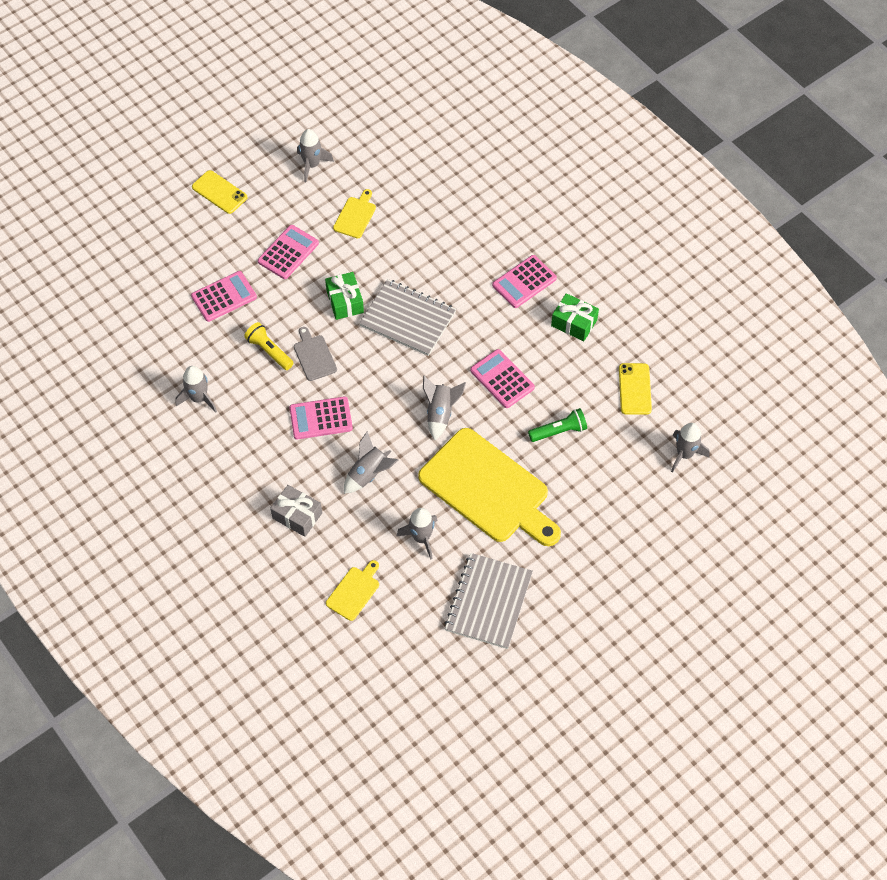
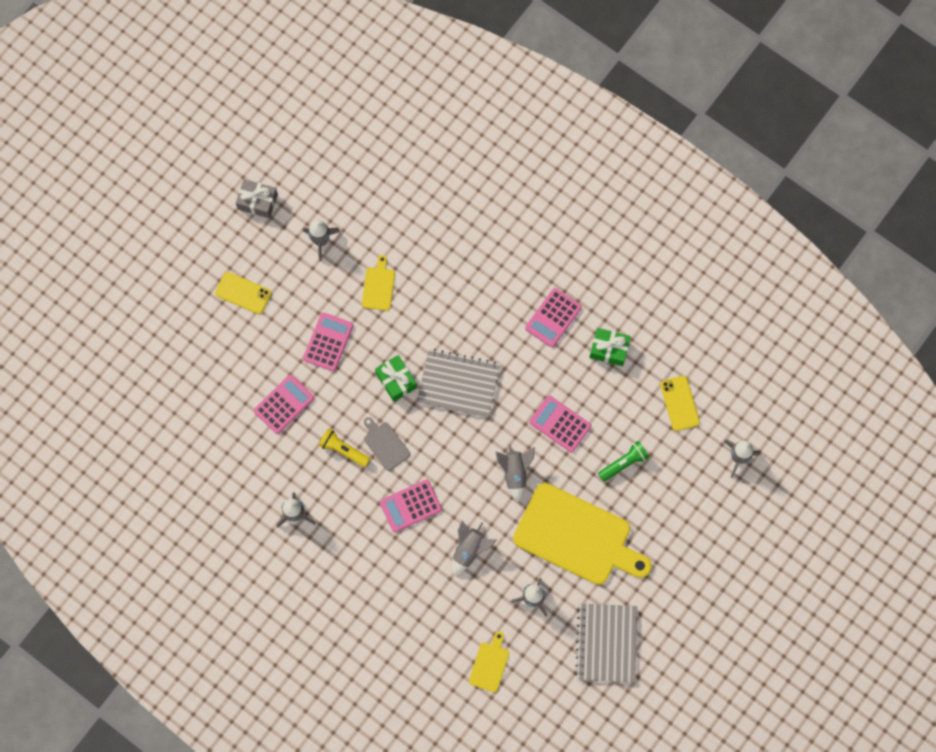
camera: 15 degrees left, 15 degrees up
grey gift [270,485,322,537] -> grey gift moved to [236,179,278,218]

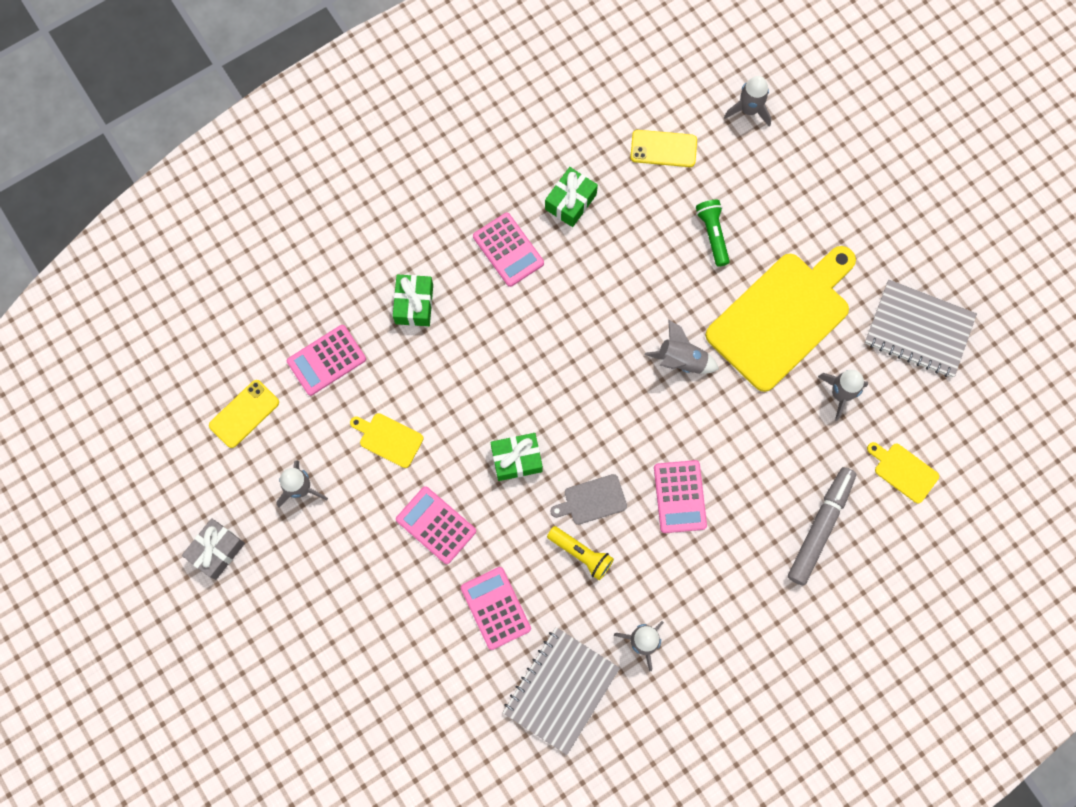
camera: 70 degrees left, 0 degrees up
yellow phone [215,272,272,314] -> yellow phone moved to [209,380,279,448]
yellow flashlight [319,428,370,467] -> yellow flashlight turned 105 degrees counterclockwise [547,526,614,580]
grey notebook [417,349,501,418] -> grey notebook moved to [503,627,620,755]
grey rocket [452,521,497,575] -> none
pink calculator [529,395,591,452] -> pink calculator moved to [287,325,366,396]
none -> green gift [393,274,433,326]
none -> grey marker [788,467,856,585]

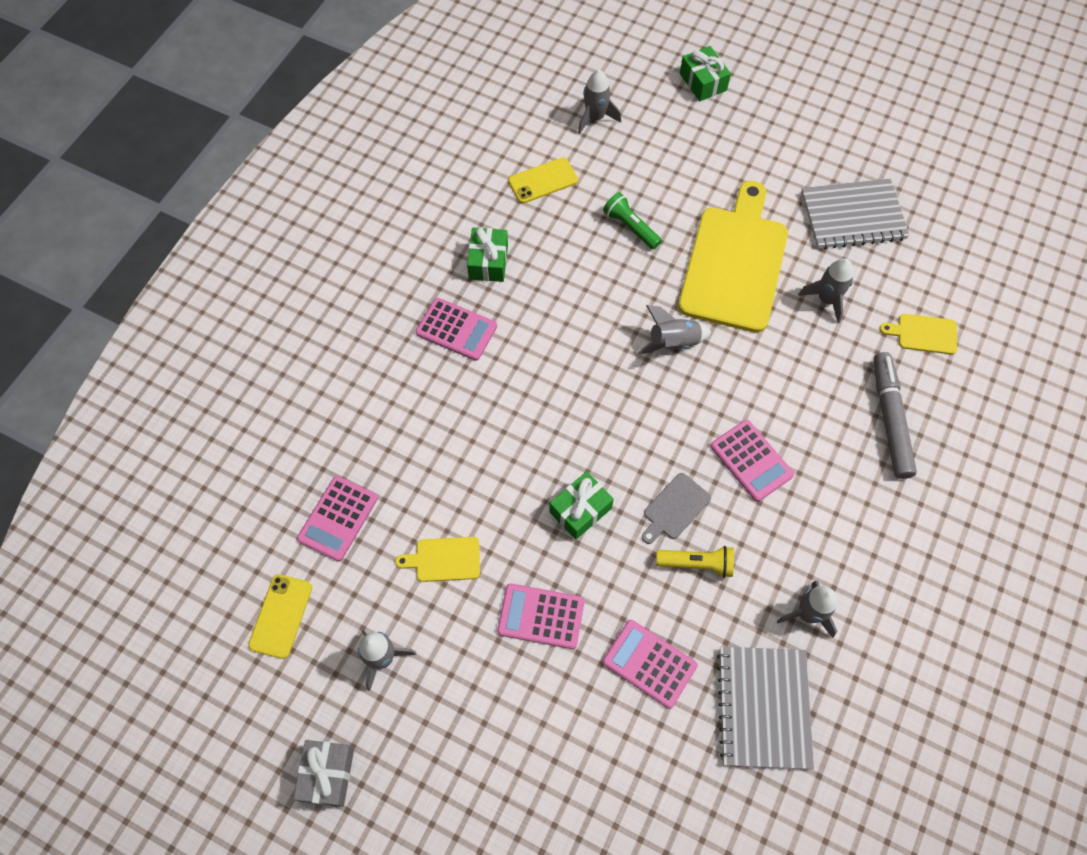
camera: 30 degrees left, 10 degrees down
green gift [393,274,433,326] -> green gift moved to [680,46,731,101]

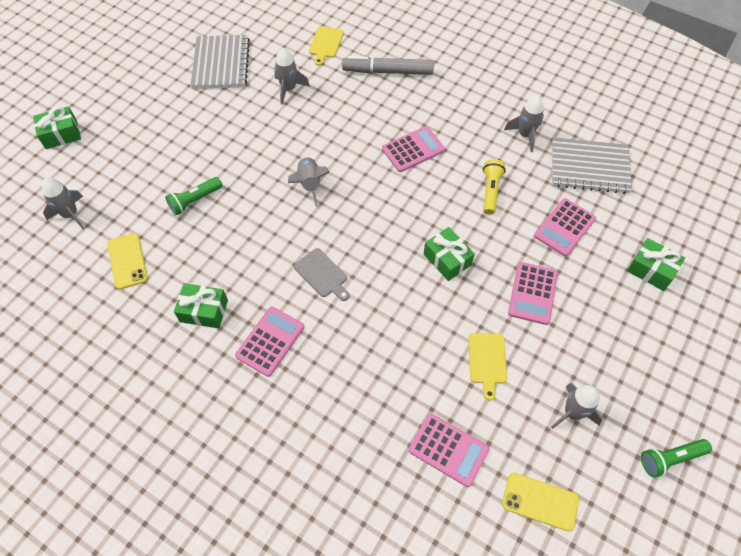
camera: 85 degrees left, 5 degrees down
grey gift [293,740,354,807] -> green flashlight [641,439,712,478]
grey cutting board [642,473,711,544] -> grey cutting board moved to [294,248,349,301]
yellow cutting board [678,181,788,333] -> none
none -> green gift [627,238,685,291]

